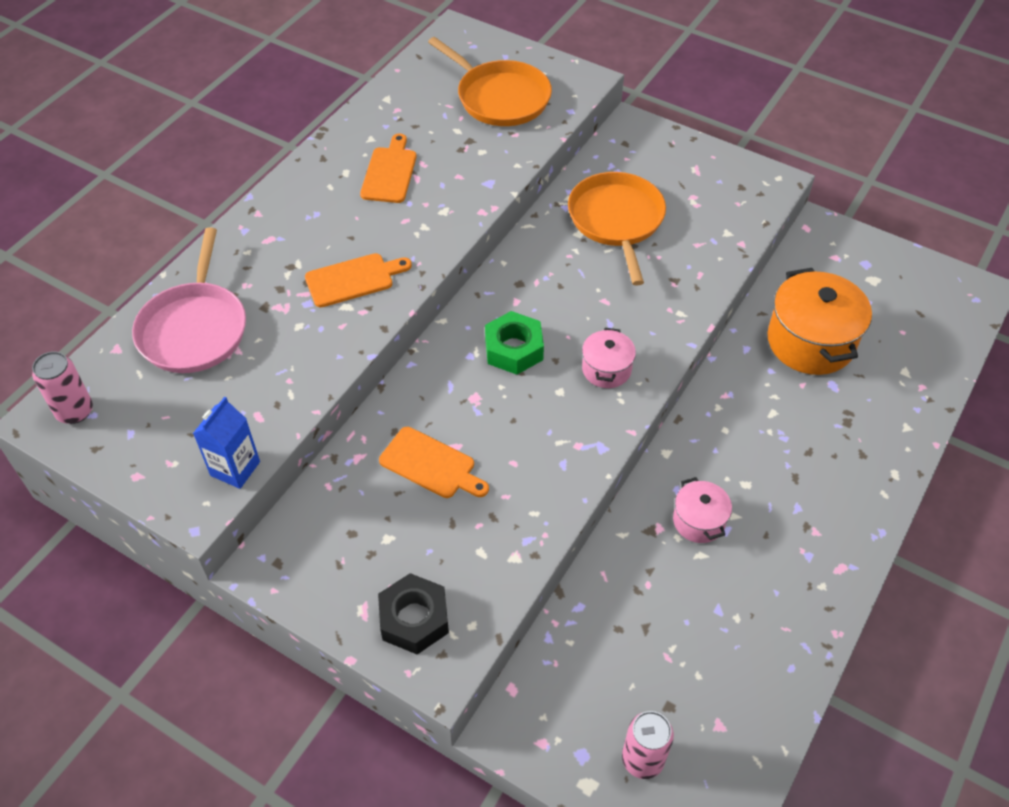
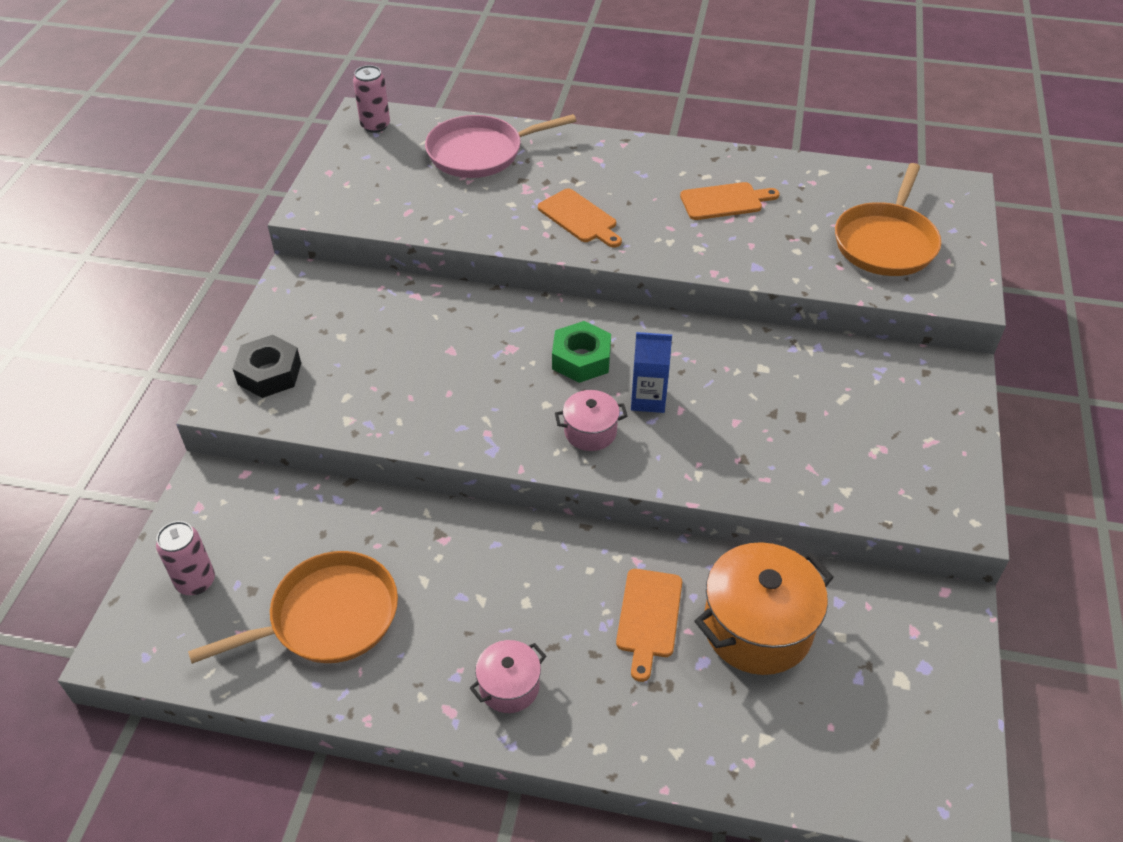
camera: 70 degrees right, 5 degrees down
blue carton [193,396,260,489] -> blue carton moved to [631,332,672,413]
orange cutting board [379,427,489,498] -> orange cutting board moved to [616,569,682,682]
orange pan [568,172,666,286] -> orange pan moved to [188,551,398,664]
pink pot [673,477,732,543] -> pink pot moved to [470,640,546,713]

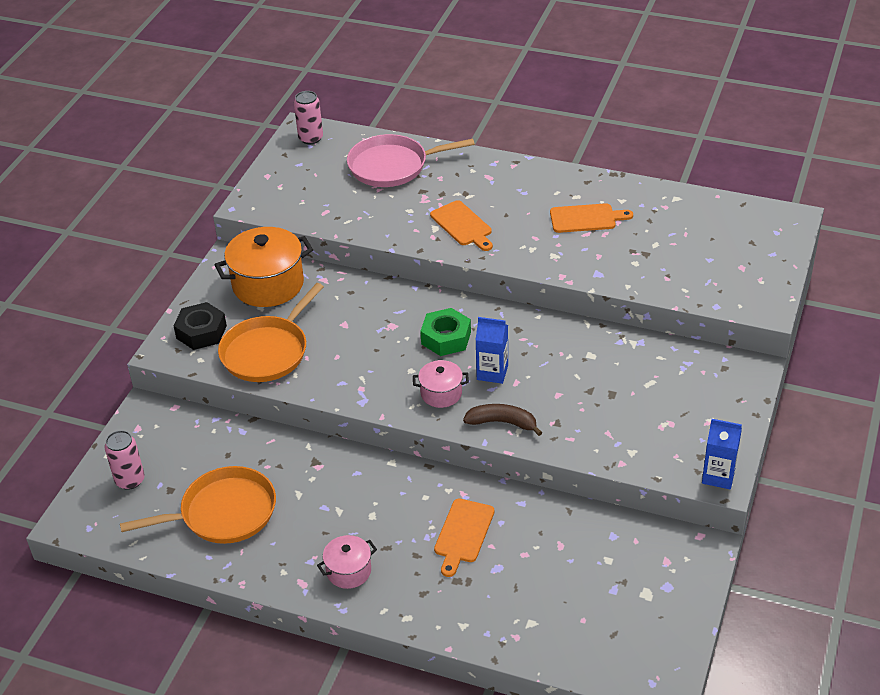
camera: 10 degrees right, 5 degrees down
orange pot [695,542,834,675] -> orange pot moved to [215,227,313,307]
orange pan [835,163,941,276] -> orange pan moved to [218,283,324,382]
none -> brown banana [463,404,542,436]
none -> blue carton [702,419,742,489]

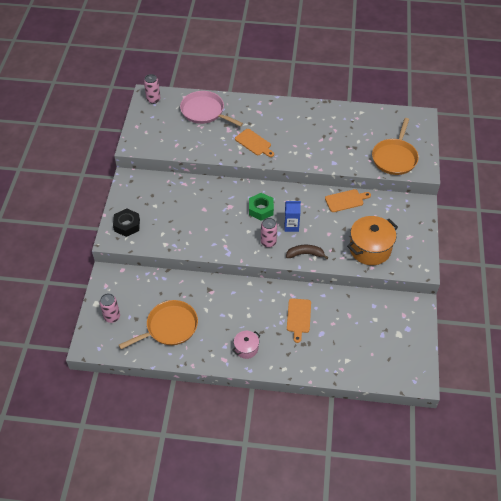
camera: 15 degrees left, 10 degrees up
orange pot [215,227,313,307] -> orange pot moved to [347,216,398,265]
orange pan [218,283,324,382] -> orange pan moved to [372,118,419,175]
pink pan [347,134,475,187] -> pink pan turned 60 degrees clockwise [180,91,243,127]
pink pot [413,360,469,408] -> pink can [261,218,277,248]
orange cutting board [550,203,633,233] -> orange cutting board moved to [325,189,371,212]
blue carton [702,419,742,489] -> none

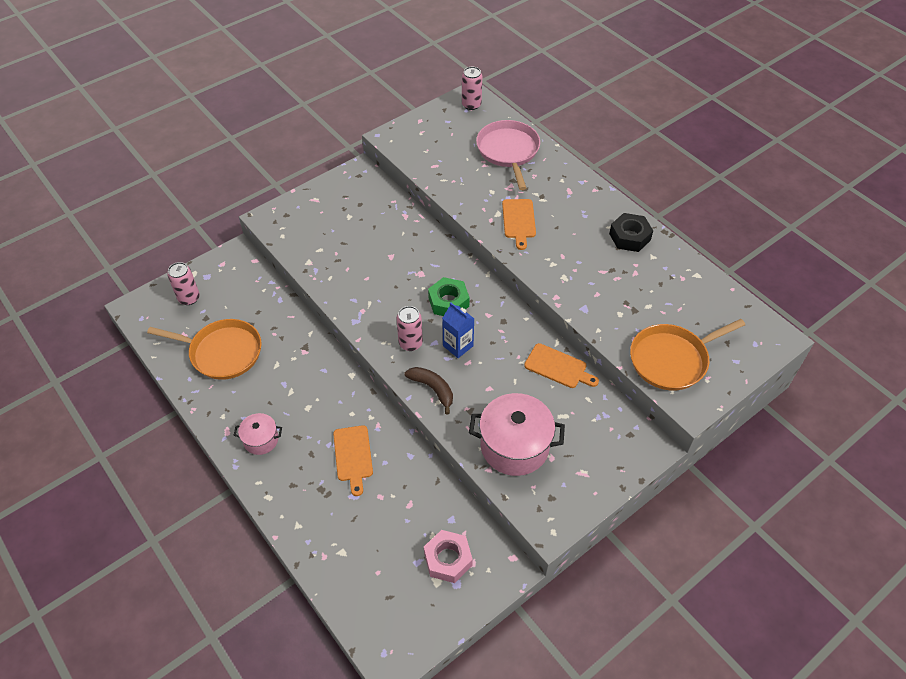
camera: 45 degrees right, 0 degrees up
black nut [113,208,140,237] -> black nut moved to [609,213,653,252]
orange cutting board [287,298,311,343] -> orange cutting board turned 60 degrees counterclockwise [333,425,373,496]
orange pot [347,216,398,265] -> pink pot [469,393,565,476]
none -> pink nut [424,530,473,583]

